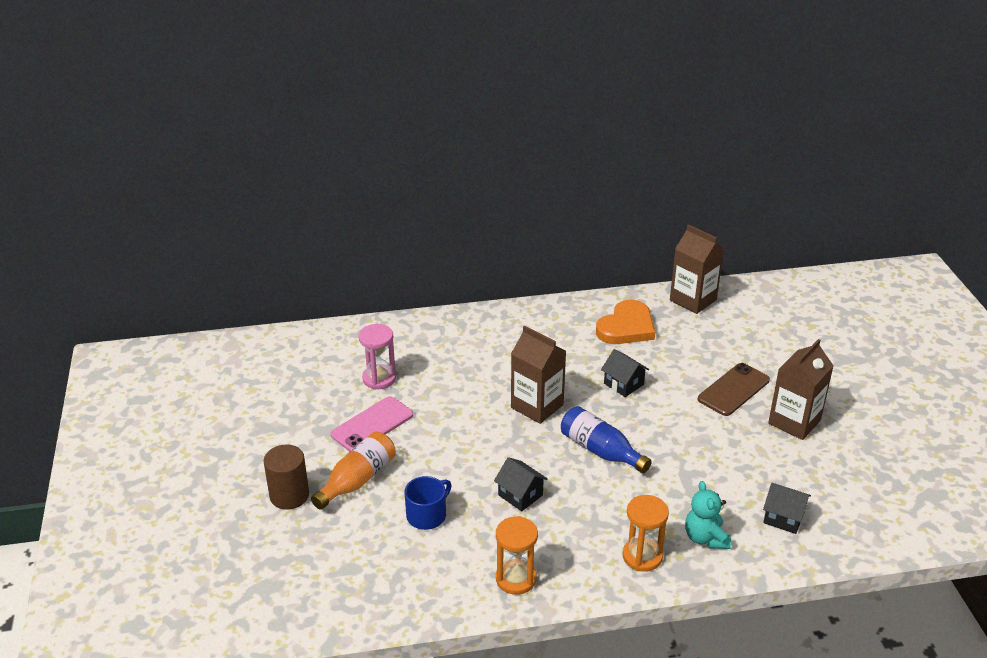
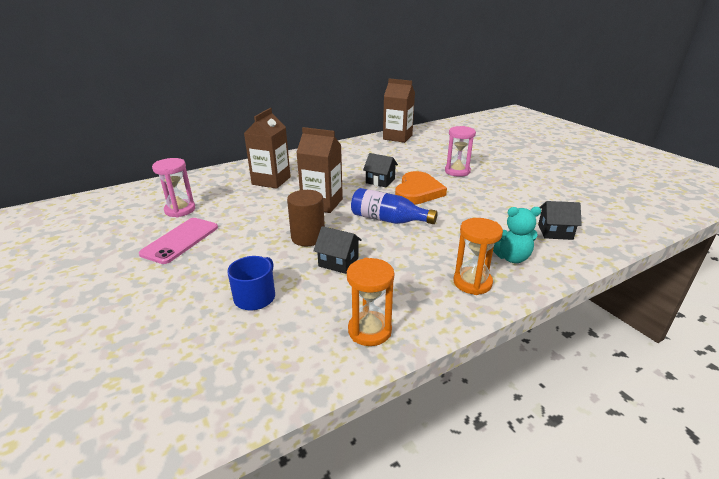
camera: 20 degrees left, 5 degrees down
brown cylinder [264,445,309,510] -> brown cylinder moved to [287,190,325,246]
orange bottle [311,432,396,510] -> none
orange heart [596,300,655,344] -> orange heart moved to [395,171,447,205]
turquoise teddy bear [685,481,731,549] -> turquoise teddy bear turned 60 degrees counterclockwise [493,207,541,263]
brown phone [698,363,770,416] -> pink hourglass [445,126,476,177]
brown carton [768,339,834,440] -> brown carton moved to [244,108,291,189]

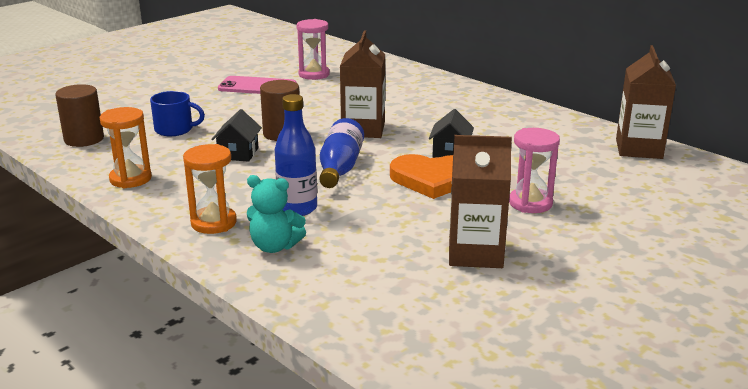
camera: 75 degrees right, 5 degrees down
brown carton [244,108,291,189] -> brown carton moved to [449,135,512,268]
turquoise teddy bear [493,207,541,263] -> turquoise teddy bear turned 60 degrees counterclockwise [247,175,306,253]
black house [538,201,582,240] -> none
none -> brown cylinder [55,84,104,147]
none -> blue bottle [275,94,317,216]

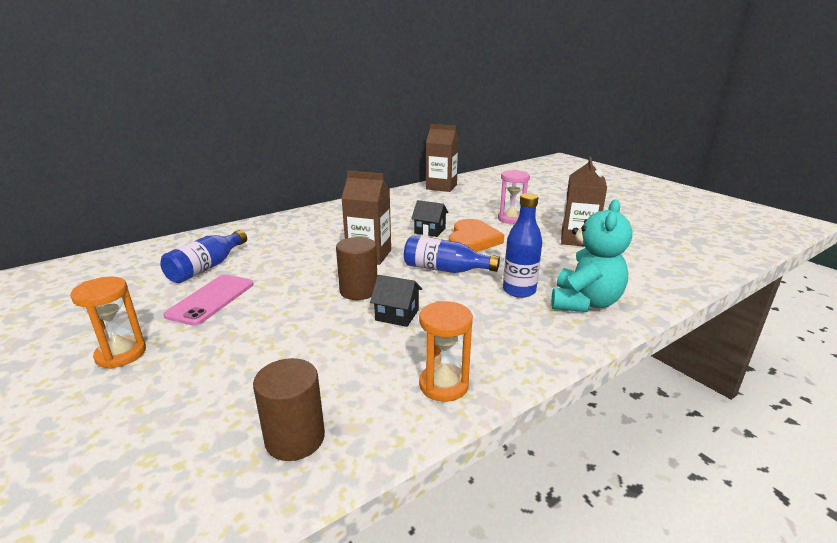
camera: 80 degrees left, 0 degrees up
blue mug [150,91,205,136] -> none
orange hourglass [183,144,237,234] -> orange hourglass moved to [70,277,146,369]
turquoise teddy bear [247,175,306,253] -> turquoise teddy bear [551,200,632,312], size x1.57
pink hourglass [297,19,330,80] -> blue bottle [160,230,247,283]

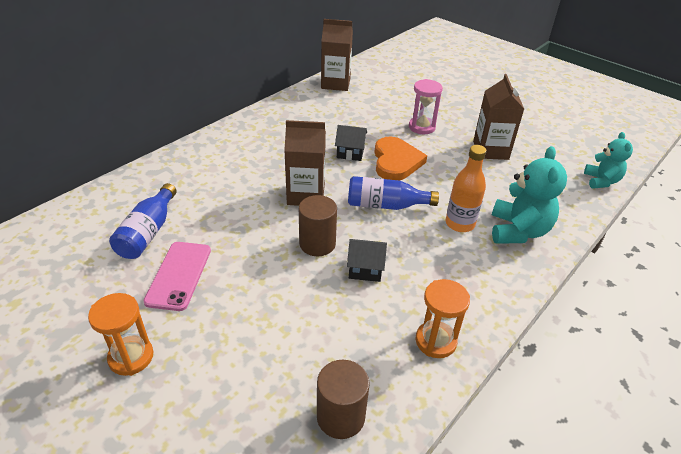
camera: 15 degrees left, 15 degrees up
blue bottle [503,193,542,298] -> orange bottle [446,145,487,232]
none -> turquoise teddy bear [584,132,633,189]

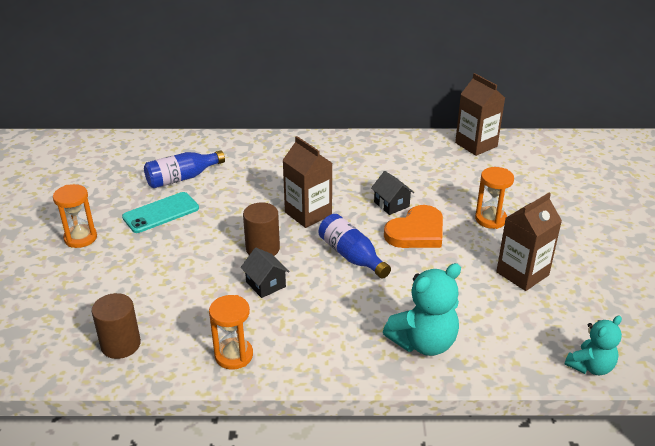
camera: 50 degrees right, 5 degrees down
pink phone [144,242,211,311] -> turquoise phone [122,192,199,233]
pink hourglass [409,79,443,134] -> orange hourglass [475,167,514,229]
orange bottle [446,145,487,232] -> none

